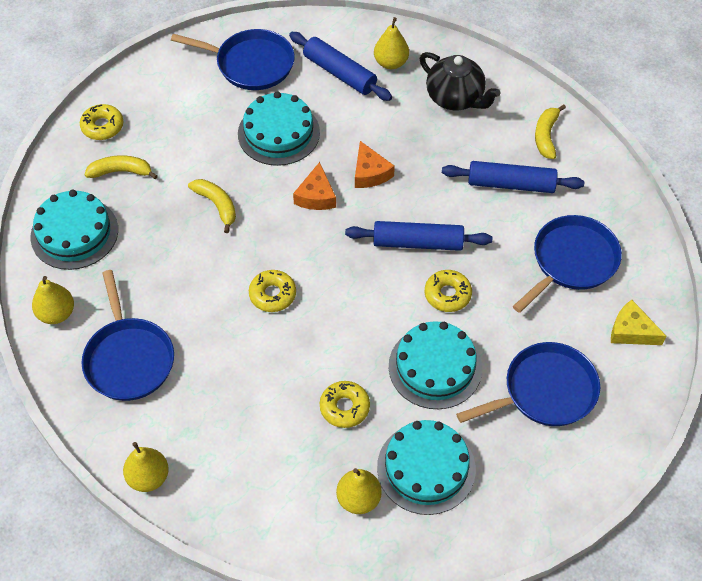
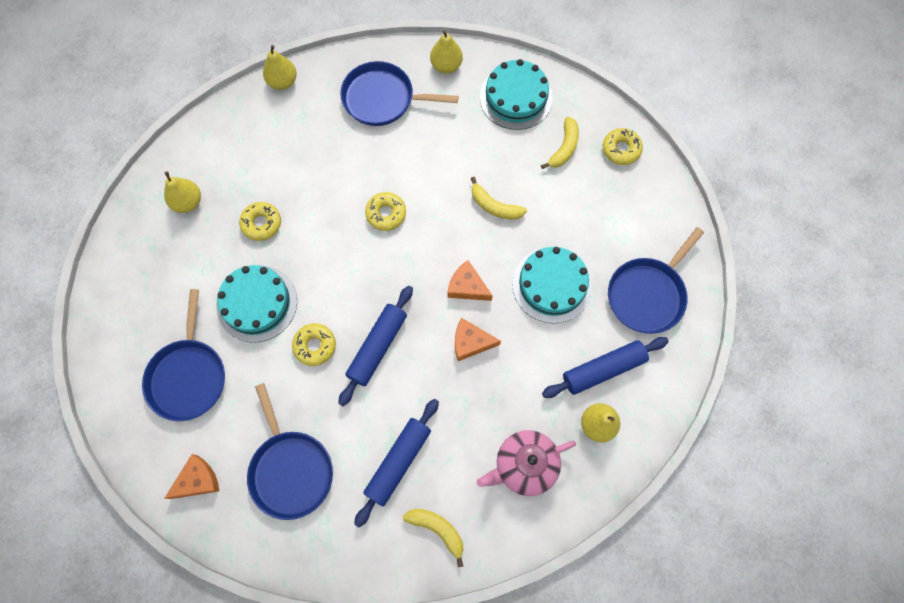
camera: 115 degrees right, 15 degrees up
yellow banana [188,179,236,233] -> yellow banana turned 45 degrees clockwise [471,177,527,220]
turquoise cake [377,420,476,515] -> none
black teapot [420,52,500,111] -> pink teapot [477,430,576,496]
yellow cheese [611,300,666,345] -> orange cheese [164,454,219,499]

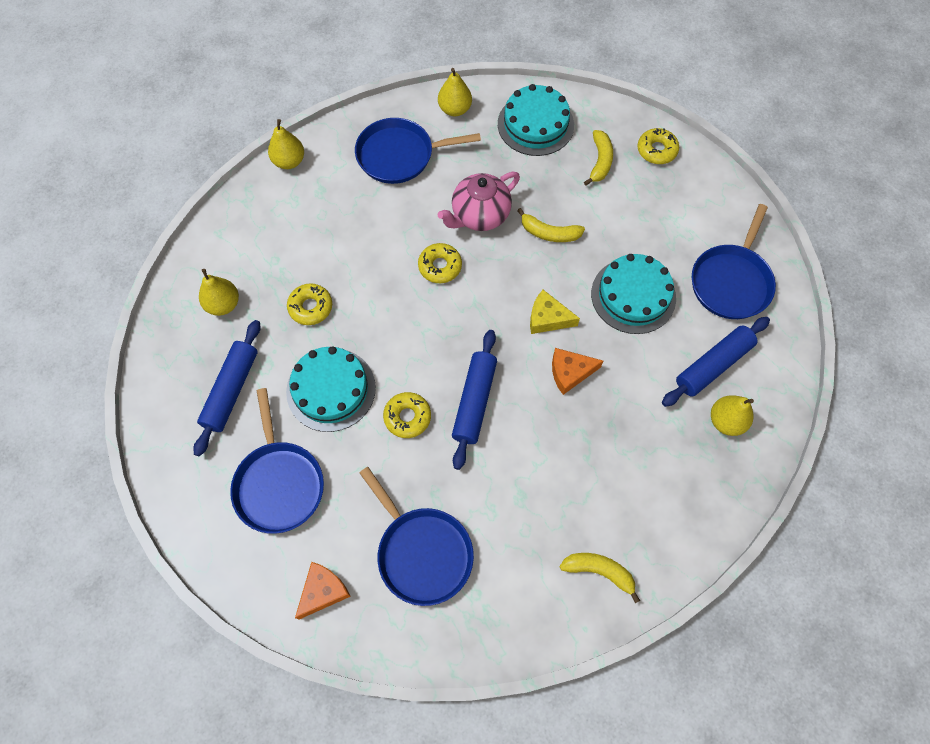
camera: 15 degrees left, 5 degrees down
blue rolling pin [354,399,439,527] -> blue rolling pin moved to [193,320,261,457]
orange cheese [447,260,493,301] -> yellow cheese [530,290,580,334]
pink teapot [477,430,576,496] -> pink teapot moved to [437,172,520,231]

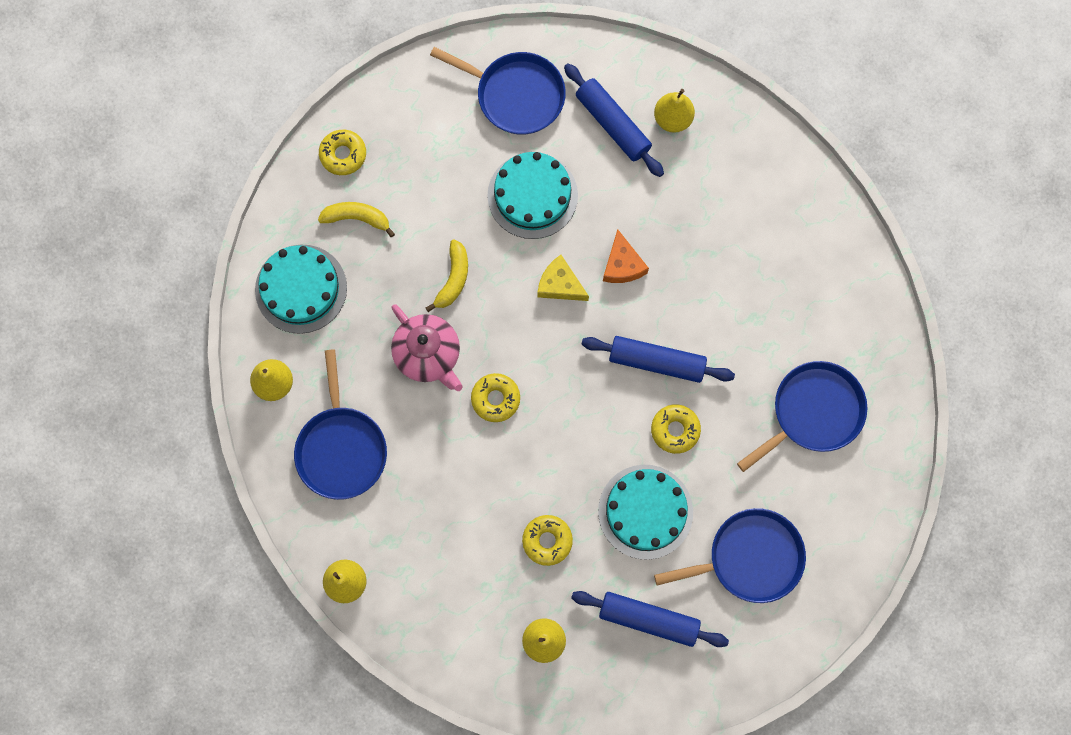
camera: 90 degrees left, 10 degrees up
orange cheese [295,562,351,620] -> none
yellow cheese [530,290,580,334] -> yellow cheese turned 105 degrees clockwise [537,255,589,301]
yellow banana [559,553,640,603] -> none

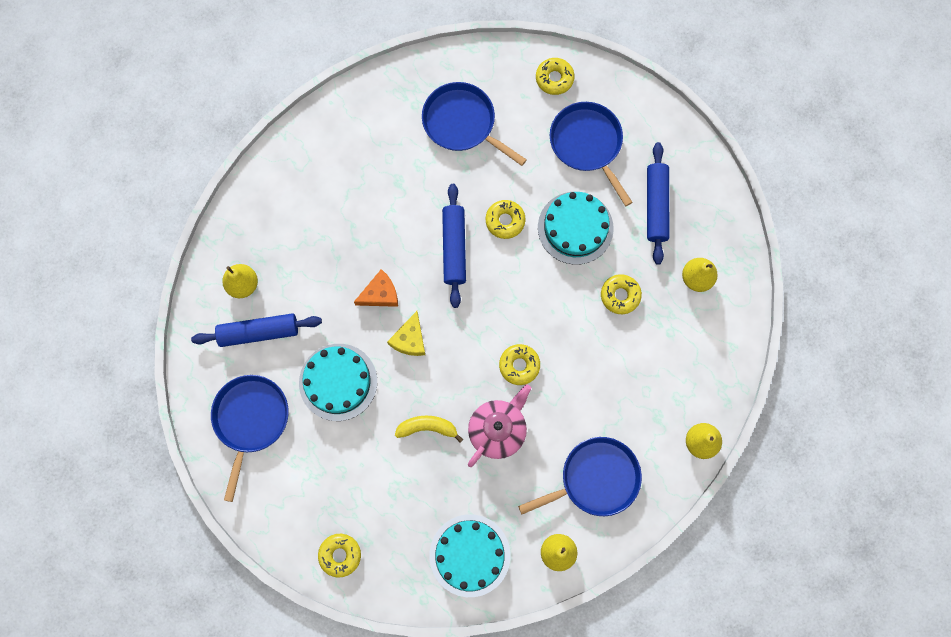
camera: 105 degrees left, 0 degrees up
yellow banana [318,202,395,237] -> none
blue rolling pin [564,63,664,177] -> blue rolling pin turned 45 degrees clockwise [191,313,322,347]
none -> yellow donut [536,58,574,95]

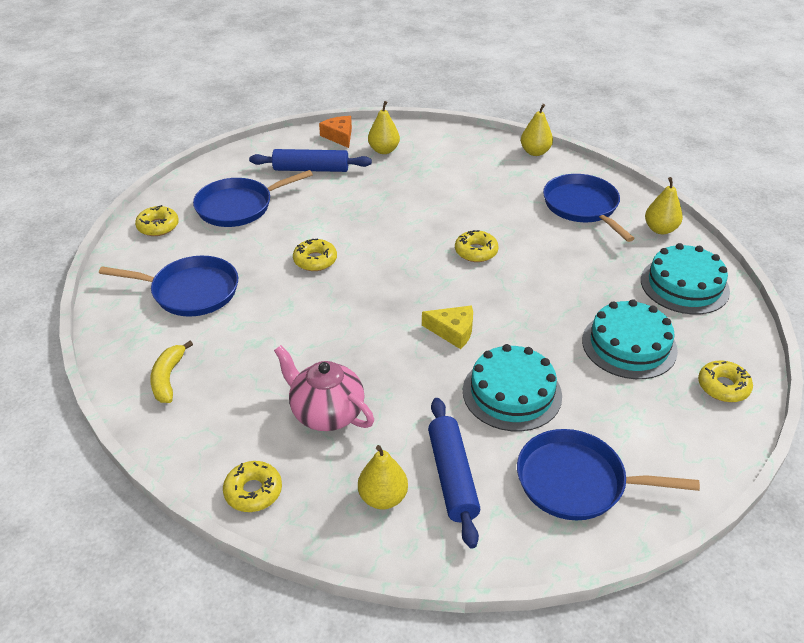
camera: 90 degrees left, 35 degrees down
orange cheese [354,269,398,307] -> orange cheese moved to [319,116,352,148]
yellow banana [395,416,463,442] -> yellow banana moved to [150,341,193,403]
blue pan [422,82,527,166] -> blue pan turned 120 degrees counterclockwise [99,256,238,317]
blue rolling pin [442,184,466,308] -> none
pink teapot [468,384,531,467] -> pink teapot moved to [274,345,374,431]
turquoise cake [538,192,614,265] -> turquoise cake moved to [582,299,678,379]
yellow donut [601,274,642,314] -> yellow donut moved to [223,461,282,512]

